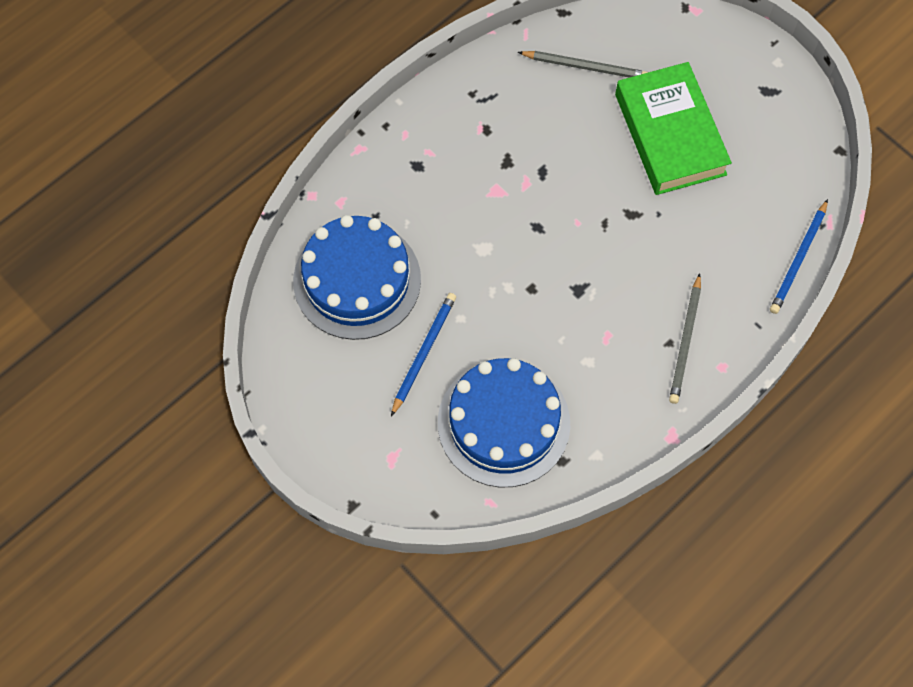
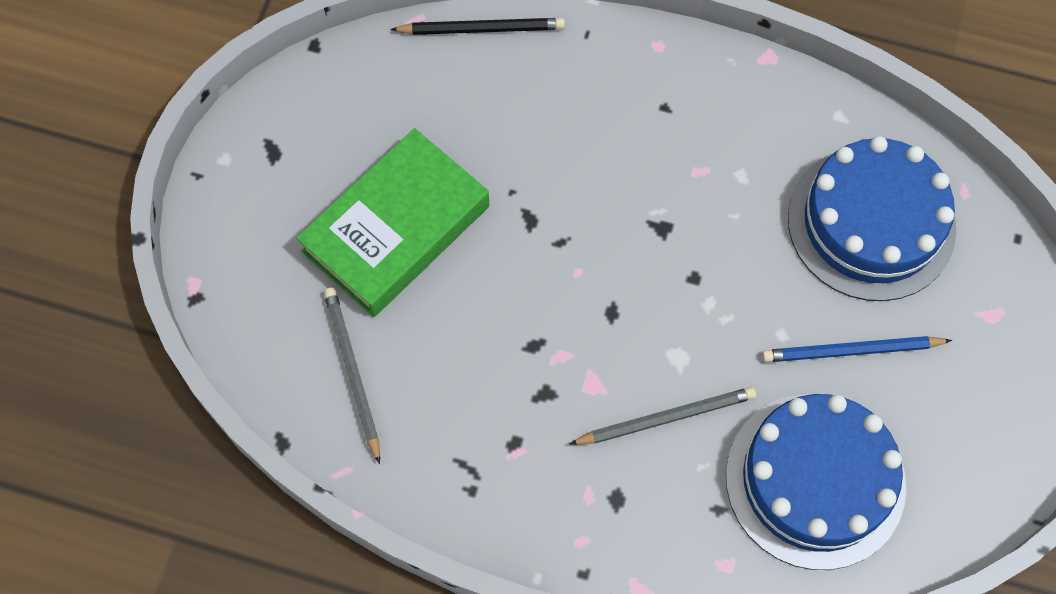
camera: 120 degrees left, 0 degrees up
grey pencil [669,273,701,404] -> grey pencil moved to [569,387,756,445]
blue pencil [770,199,828,314] -> black pencil [390,18,565,35]

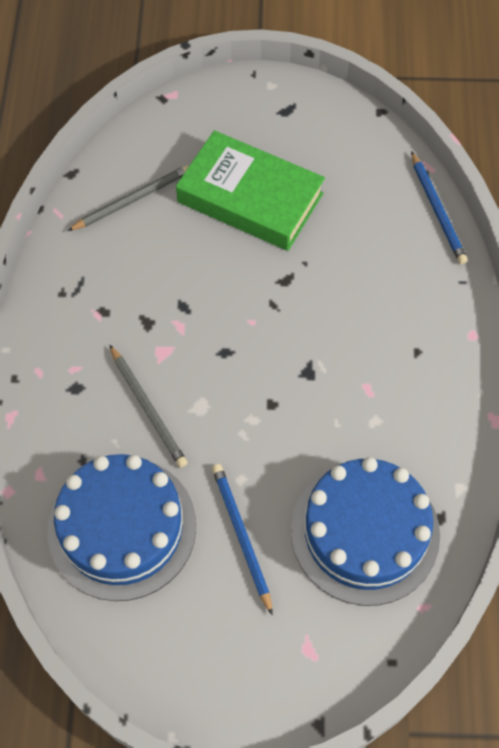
camera: 75 degrees right, 5 degrees down
black pencil [390,18,565,35] -> blue pencil [411,151,468,264]

